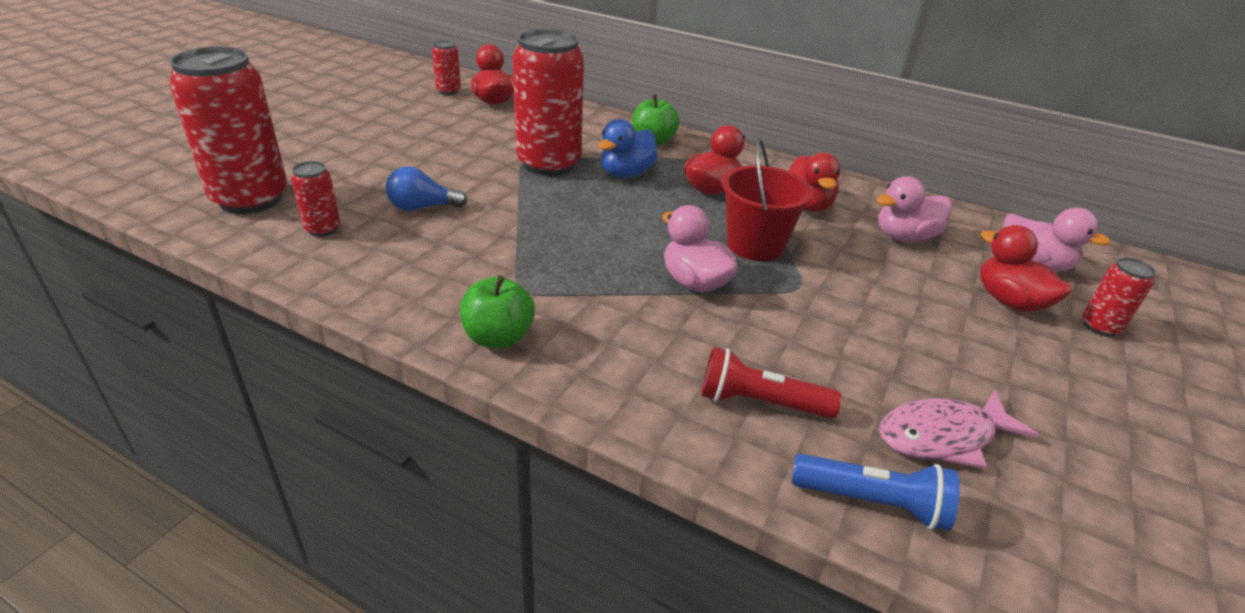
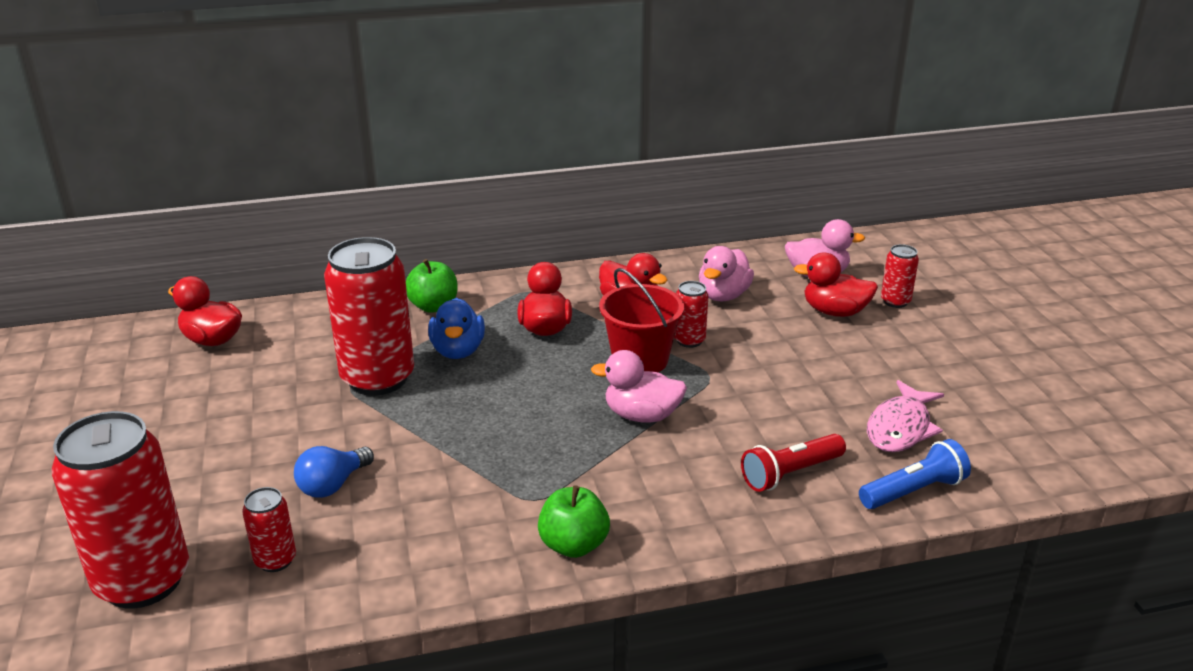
camera: 40 degrees left, 5 degrees down
red can [432,40,461,95] -> red can moved to [674,281,708,348]

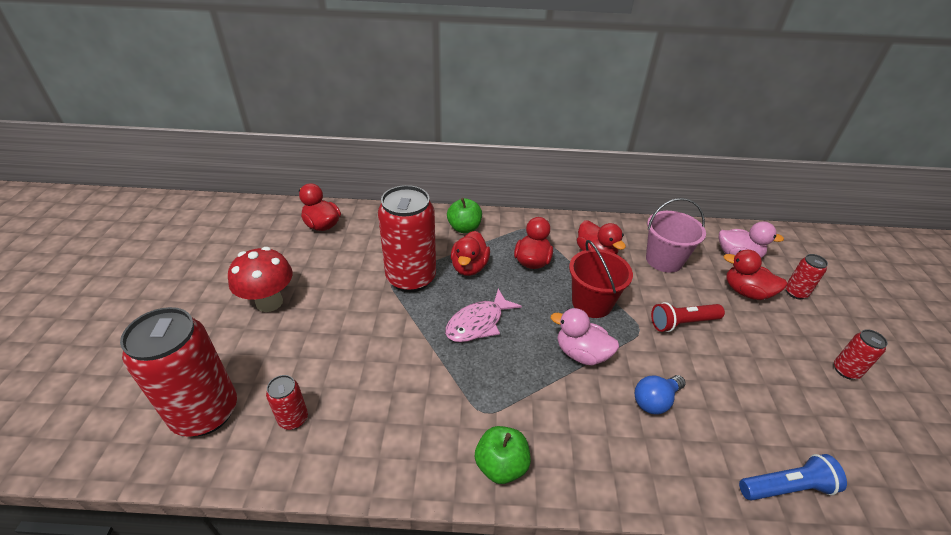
camera: 15 degrees right, 10 degrees up
blue light bulb [294,446,374,498] -> blue light bulb moved to [635,375,686,414]
blue duck [428,298,485,359] -> red duck [451,231,490,276]
red can [674,281,708,348] -> red can moved to [834,329,888,380]
pink duck [699,246,754,301] -> pink bucket [646,198,706,273]
red flashlight [741,434,846,492] -> red flashlight moved to [651,302,725,332]
pink fish [867,380,944,452] -> pink fish moved to [445,289,522,342]
none -> red mushroom [228,247,293,312]

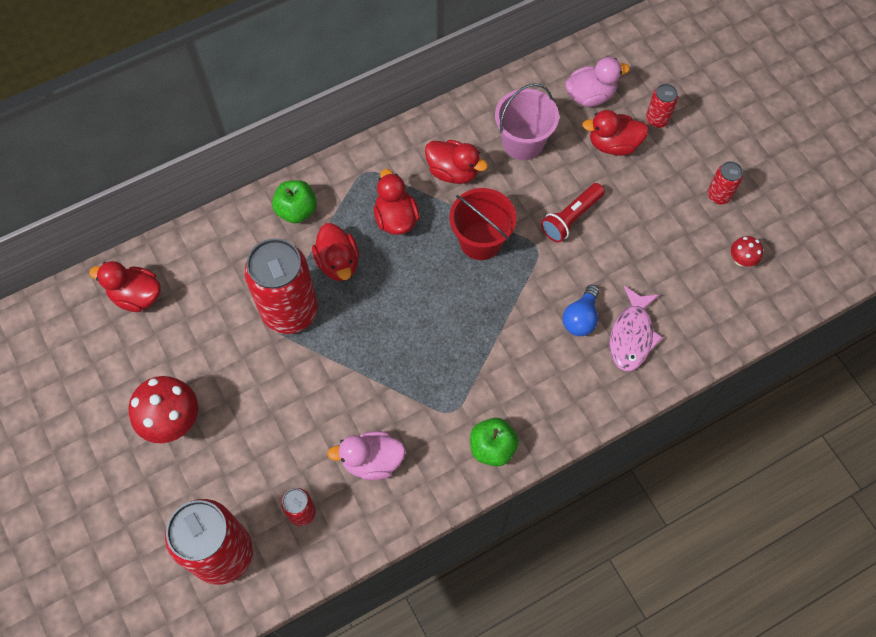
camera: 30 degrees left, 25 degrees up
pink fish [445,289,522,342] -> pink fish moved to [609,286,663,371]
pink duck [551,308,619,366] -> pink duck moved to [327,431,406,480]
blue flashlight [739,454,847,501] -> none
none -> red mushroom [731,236,763,267]

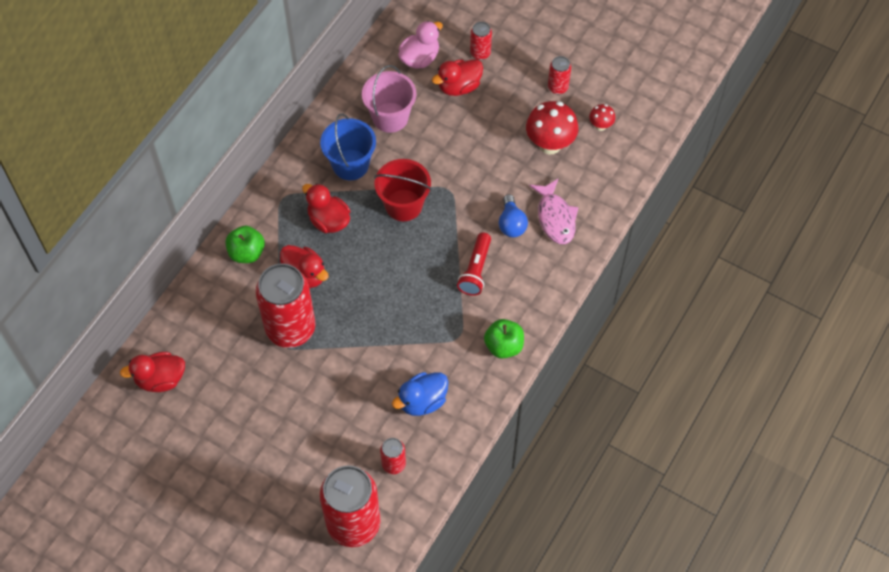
camera: 30 degrees left, 5 degrees down
red mushroom [129,376,198,443] -> red mushroom moved to [526,101,578,154]
pink duck [327,431,406,480] -> blue duck [392,372,448,416]
red duck [425,140,488,184] -> blue bucket [320,113,376,180]
red flashlight [541,183,605,243] -> red flashlight moved to [457,233,491,296]

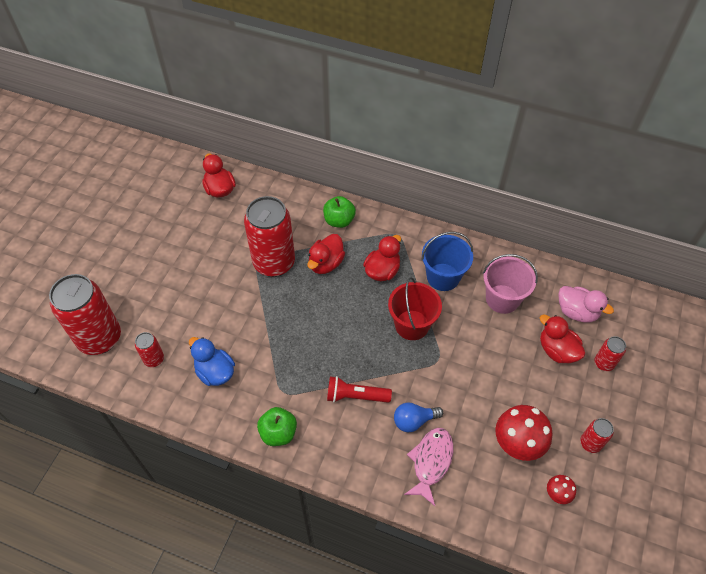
camera: 80 degrees right, 5 degrees down
pink fish [529,179,579,244] -> pink fish turned 135 degrees clockwise [404,428,453,506]

